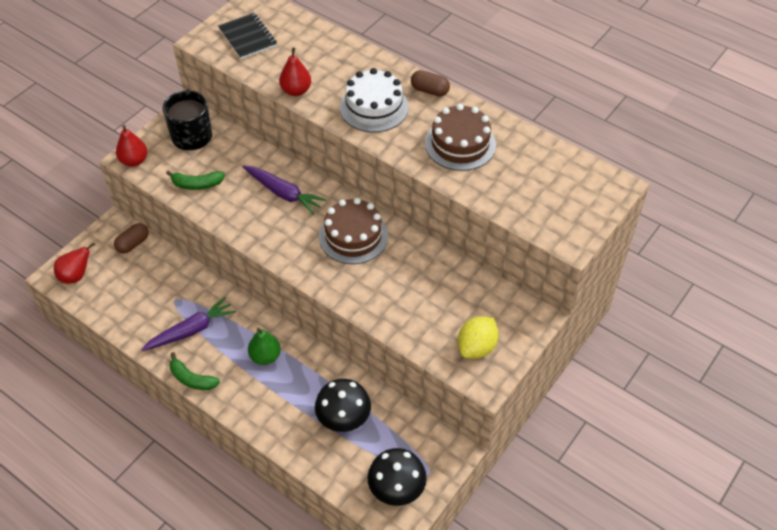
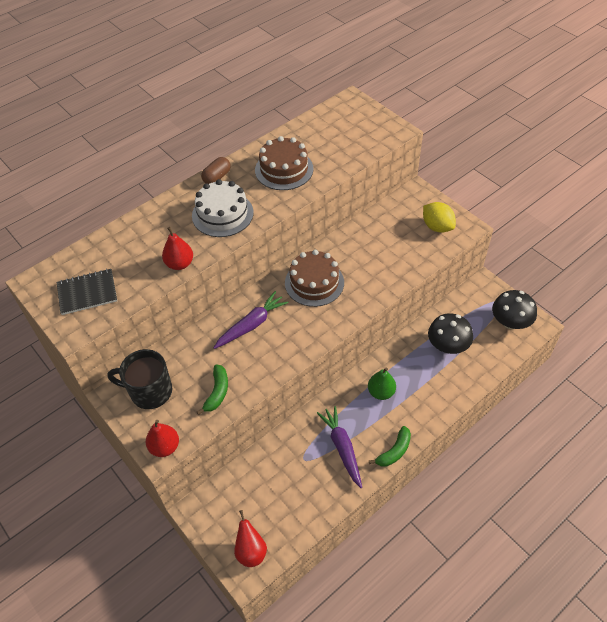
camera: 75 degrees left, 0 degrees up
brown capsule [114,223,149,254] -> none

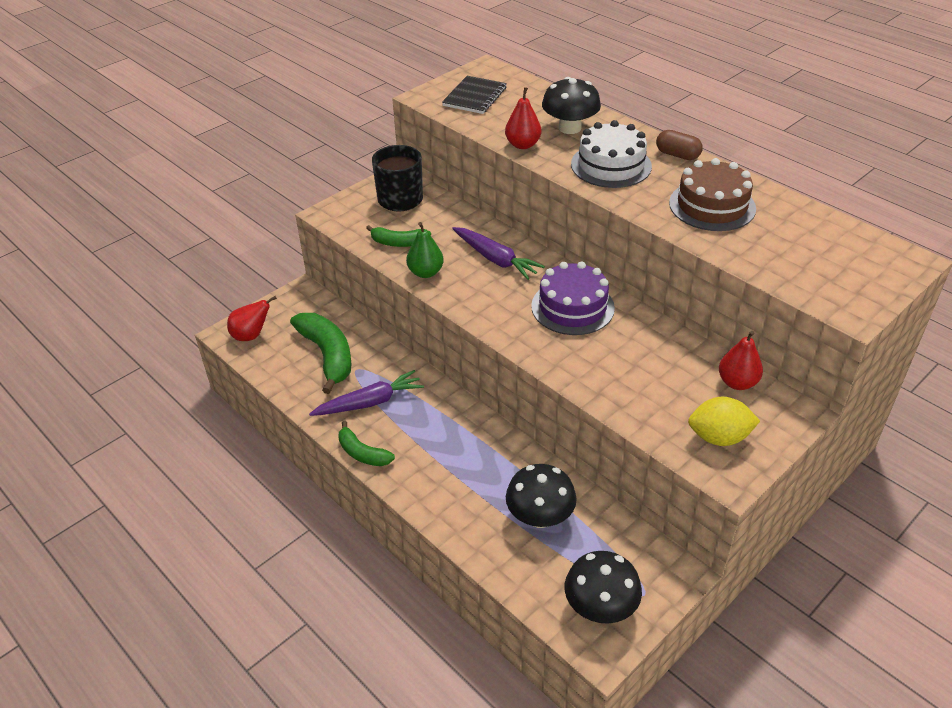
camera: 85 degrees right, 10 degrees down
black notebook [57,269,117,315] -> black notebook turned 45 degrees clockwise [442,76,507,114]
red pear [146,420,179,457] -> red pear moved to [719,331,763,390]
brown cake [285,250,344,307] -> purple cake [531,261,615,335]
green pear [368,368,396,400] -> green pear moved to [406,222,444,278]
yellow lemon [423,202,456,233] -> yellow lemon turned 45 degrees clockwise [688,397,760,446]
none -> green banana [290,313,352,394]
none -> black mushroom [542,77,601,134]

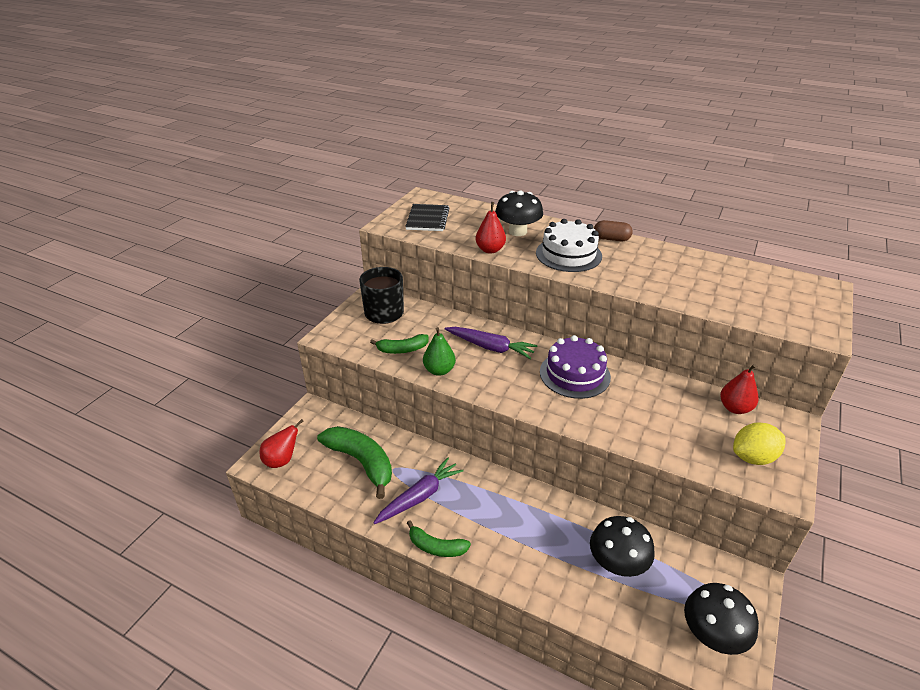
camera: 20 degrees left, 5 degrees down
brown cake [669,158,756,231] -> none

